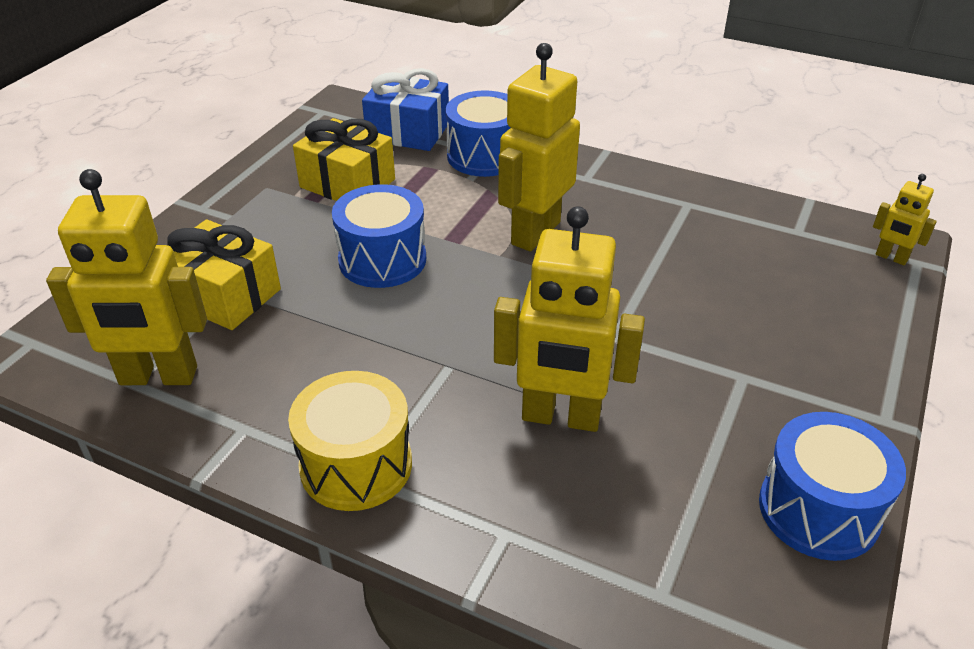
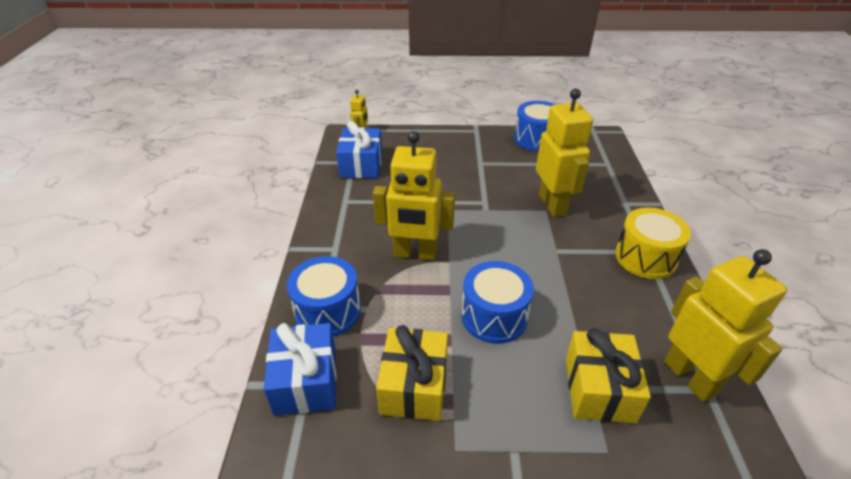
camera: 115 degrees left, 0 degrees up
none -> blue gift [336,121,382,178]

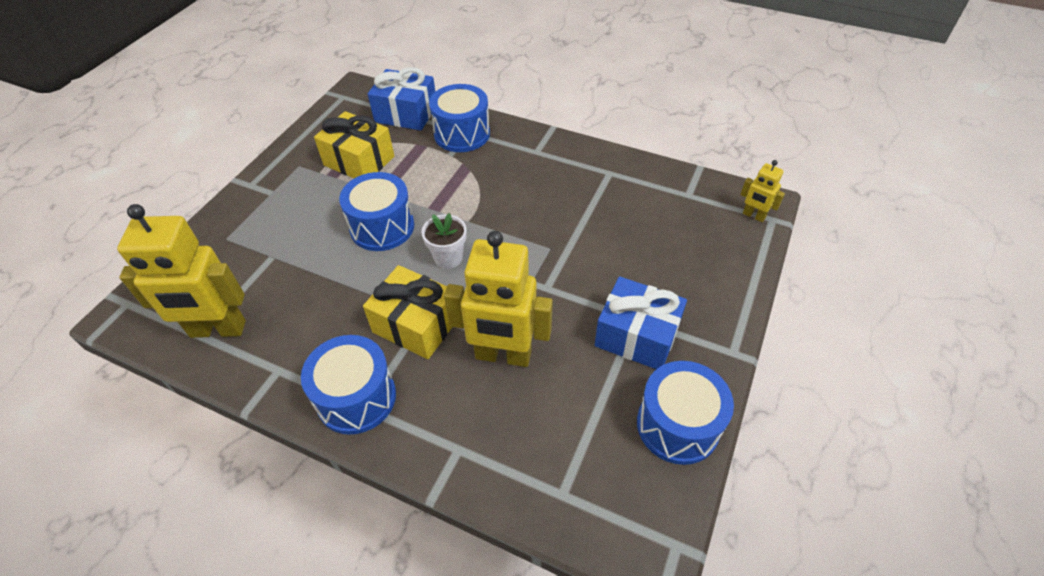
camera: 115 degrees right, 10 degrees up
blue gift [336,121,382,178] -> blue gift moved to [595,276,687,369]
yellow robot [373,131,455,260] -> none
yellow gift [566,328,651,423] -> yellow gift moved to [363,265,452,359]
yellow drum [615,208,691,279] -> blue drum [301,335,396,435]
none -> white flower pot [421,213,467,269]

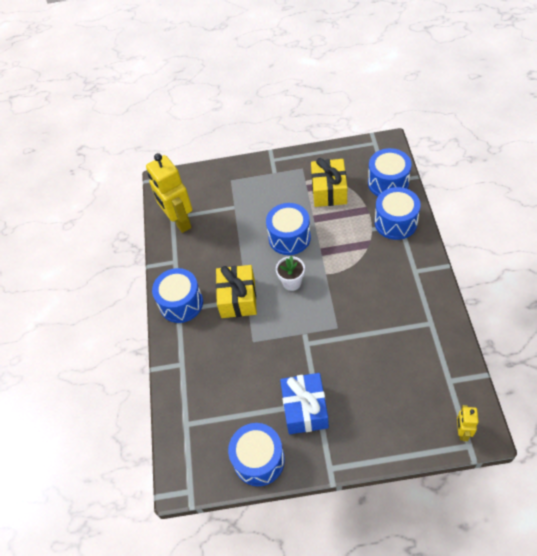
camera: 65 degrees right, 5 degrees up
blue gift [368,67,435,131] -> blue drum [368,148,412,196]
yellow robot [444,231,553,367] -> none

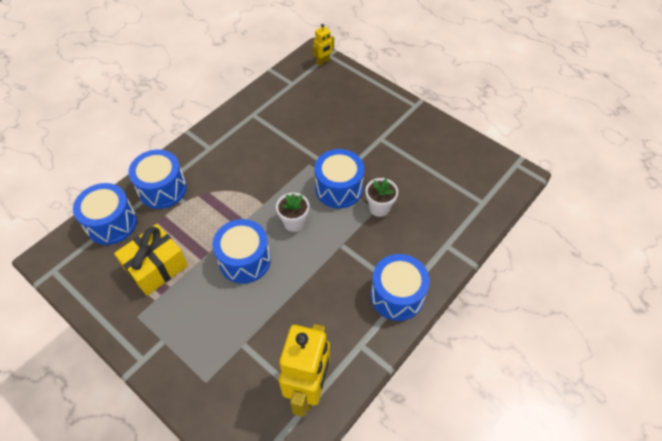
camera: 140 degrees left, 0 degrees up
yellow gift [216,265,257,318] -> none
blue drum [228,423,285,486] -> blue drum moved to [315,149,364,208]
blue gift [280,373,329,434] -> none
none -> white flower pot [366,178,398,217]

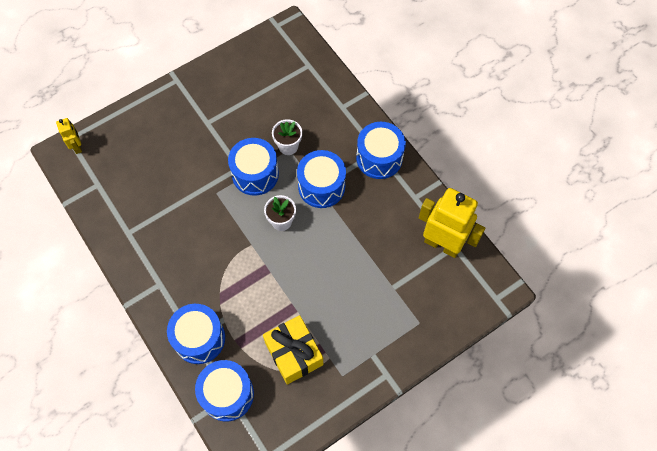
camera: 75 degrees left, 10 degrees up
blue drum [213,219,271,284] -> blue drum moved to [297,150,346,208]

